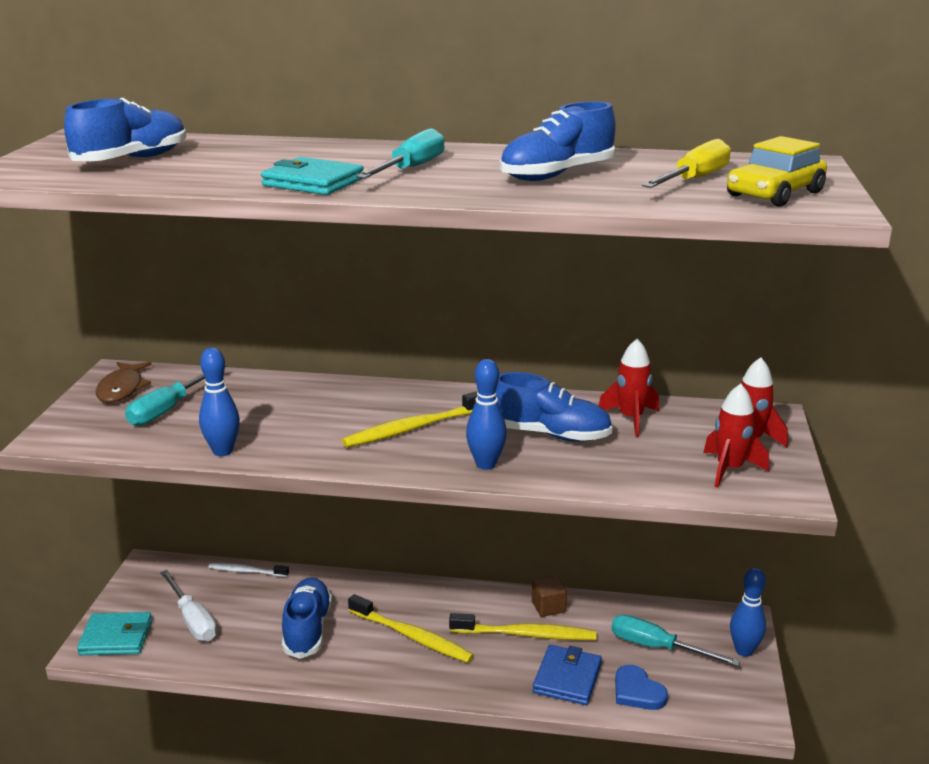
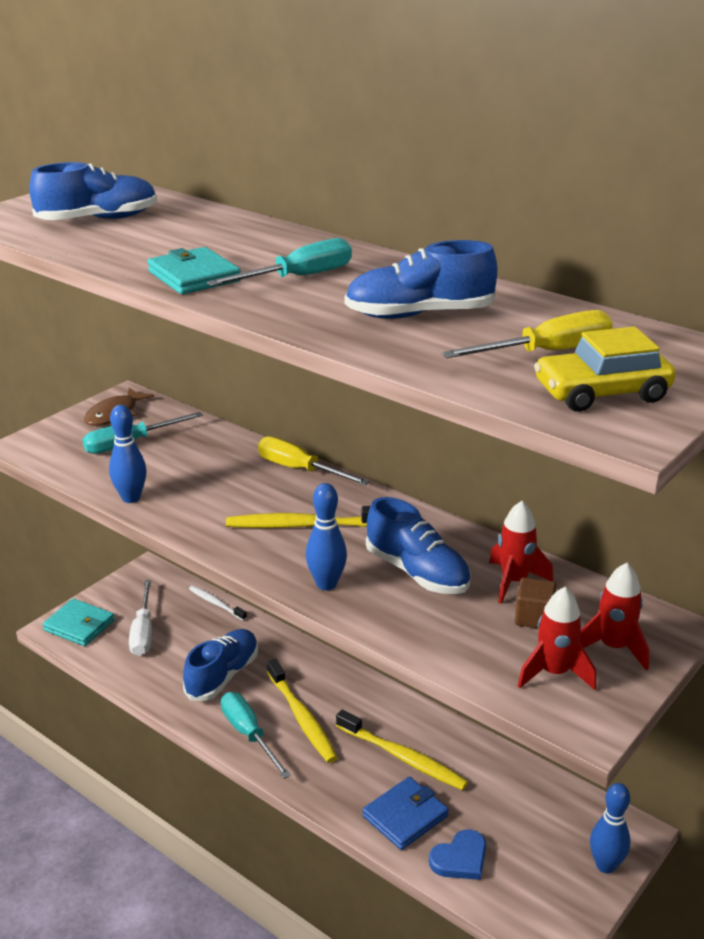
camera: 30 degrees right, 5 degrees up
brown cube [532,576,567,617] -> brown cube moved to [515,578,557,628]
turquoise screwdriver [611,614,740,666] -> turquoise screwdriver moved to [221,692,291,779]
blue heart [615,665,668,710] -> blue heart turned 120 degrees counterclockwise [429,829,486,880]
none -> yellow screwdriver [258,436,370,485]

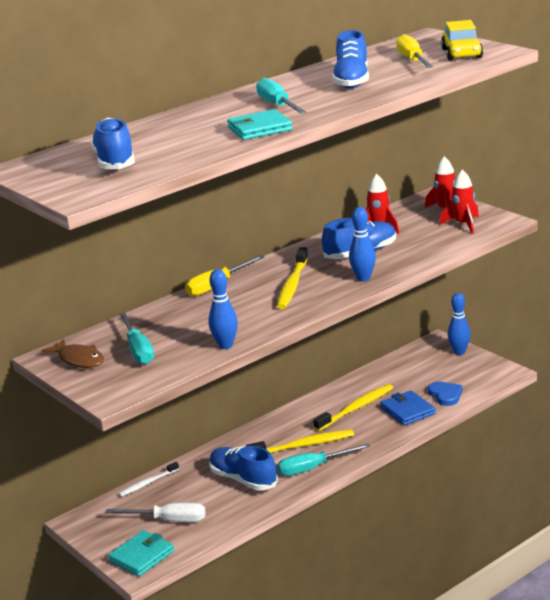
camera: 75 degrees left, 5 degrees down
brown cube [515,578,557,628] -> none

